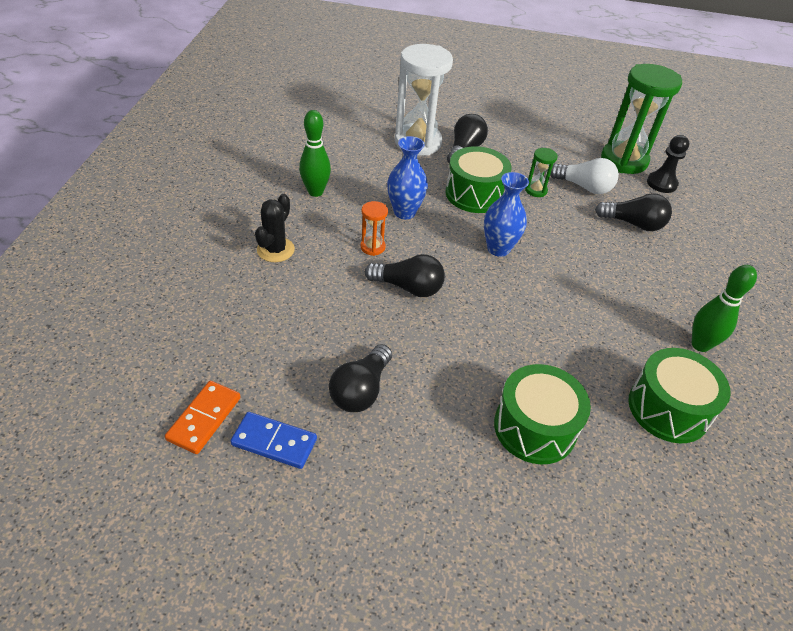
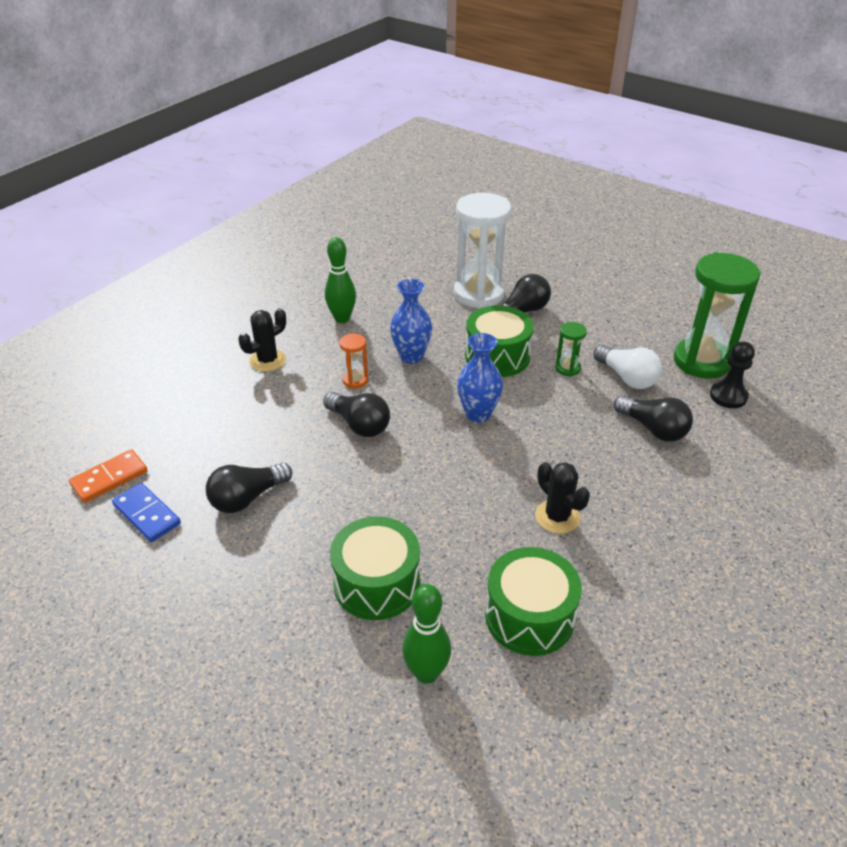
camera: 30 degrees right, 5 degrees down
green bowling pin [692,265,757,352] -> green bowling pin moved to [403,584,451,684]
none -> black cactus [535,462,590,534]

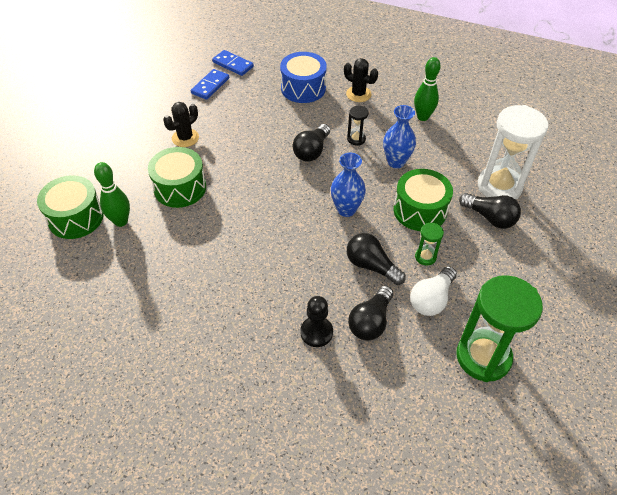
camera: 75 degrees right, 10 degrees up
orange domino [69,449,148,503] -> blue domino [212,50,254,76]
black light bulb [206,463,292,513] -> black light bulb moved to [347,233,406,285]
orange hourglass [339,333,368,388] -> black hourglass [347,106,369,146]
green drum [485,547,582,656] -> green drum moved to [37,175,104,239]
black cactus [535,462,590,534] -> black cactus moved to [163,102,199,147]
black pawn [710,341,755,408] -> black pawn moved to [300,296,333,347]
none -> blue drum [280,52,327,103]

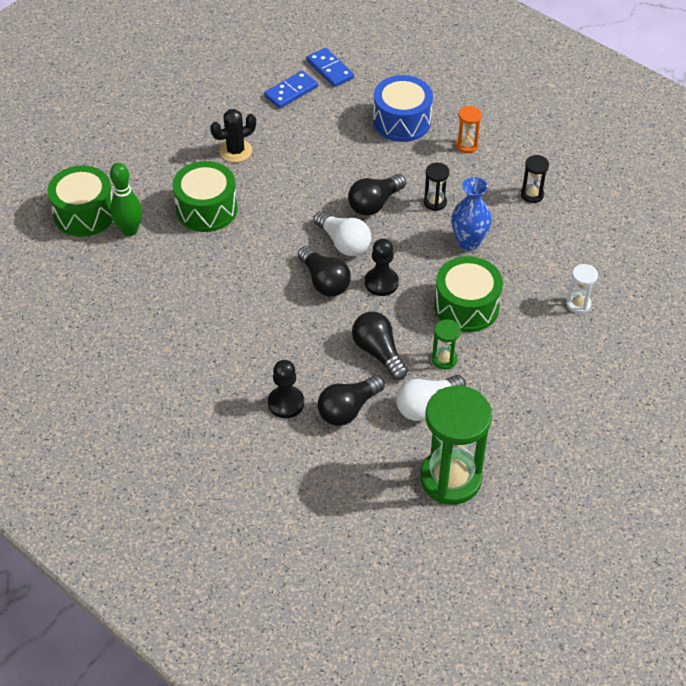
camera: 20 degrees right, 0 degrees up
blue vase [331,153,366,217] -> black pawn [365,239,399,296]
black cactus [344,58,378,102] -> orange hourglass [456,106,482,153]
green bowling pin [414,57,441,121] -> black hourglass [521,155,549,203]
black light bulb [459,193,521,229] -> black light bulb moved to [298,246,351,297]
white hourglass [478,105,549,200] -> white hourglass [566,264,598,314], size x0.44
none -> white light bulb [313,211,371,256]

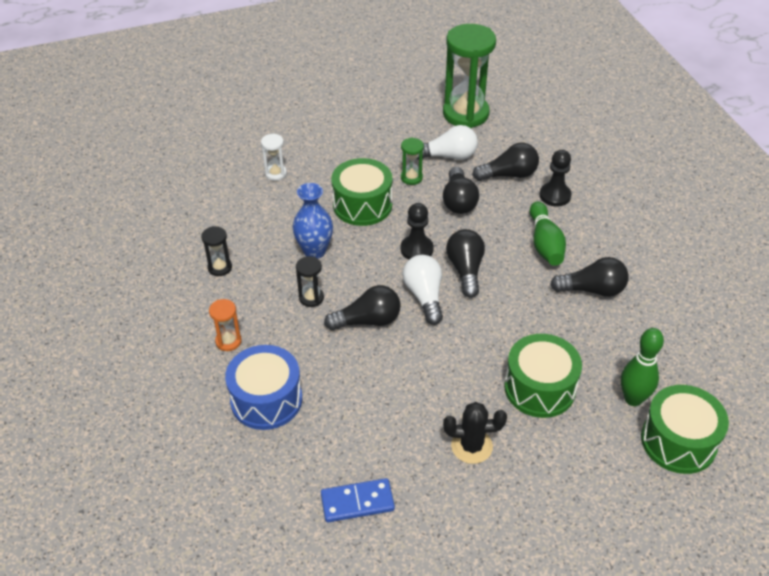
camera: 150 degrees left, 5 degrees down
blue domino [306,48,354,87] -> none
none -> green bowling pin [530,201,566,266]
none -> black light bulb [550,257,629,297]

